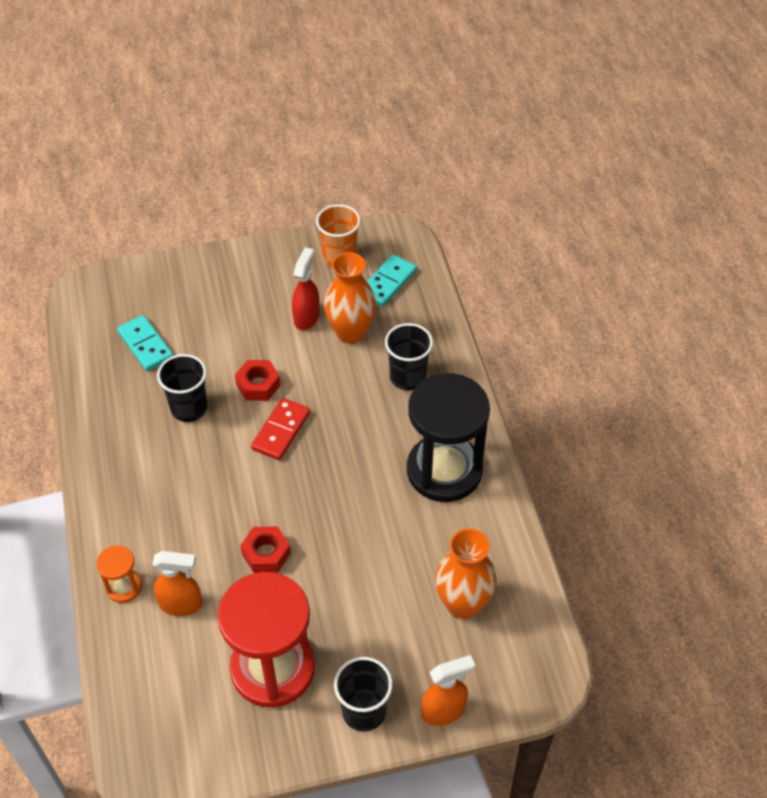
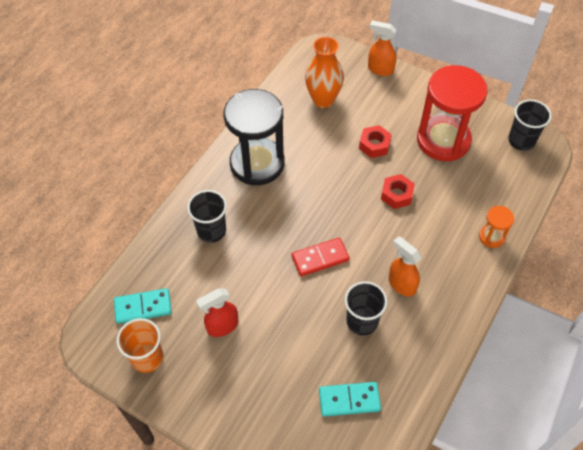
camera: 135 degrees left, 5 degrees up
turquoise domino [117,315,173,371] -> turquoise domino turned 75 degrees clockwise [319,382,381,416]
orange spray bottle [152,551,202,616] -> orange spray bottle moved to [389,236,422,297]
red nut [235,360,281,401] -> red nut moved to [359,125,392,158]
orange vase [324,252,376,344] -> none
black cup [334,657,393,732] -> black cup moved to [508,99,552,151]

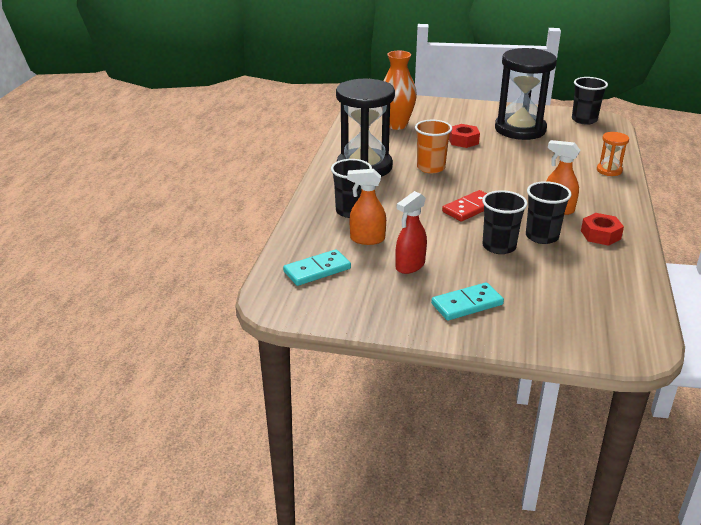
camera: 20 degrees left, 25 degrees down
orange cup [117,318,164,373] -> orange cup moved to [415,120,452,173]
turquoise domino [319,382,381,416] -> turquoise domino moved to [431,282,504,321]
orange spray bottle [368,20,396,76] -> orange spray bottle moved to [347,169,386,245]
red nut [381,174,415,209] -> red nut moved to [581,213,624,246]
red hourglass [417,65,488,161] -> black hourglass [495,48,557,140]
none -> black cup [482,190,527,254]

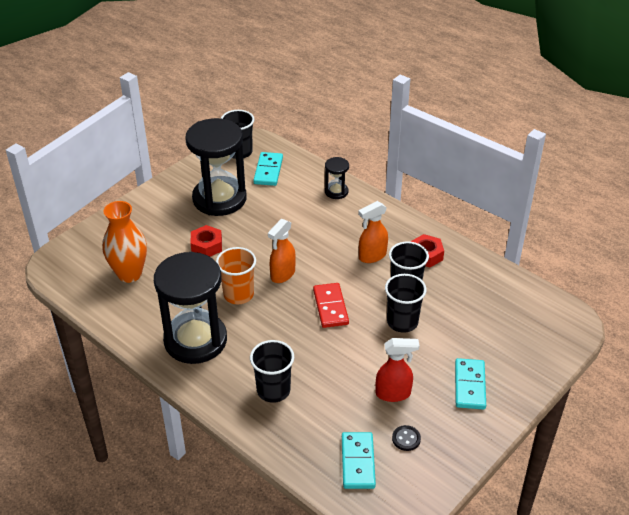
camera: 60 degrees left, 10 degrees up
orange spray bottle [347,169,386,245] -> orange spray bottle moved to [268,219,296,283]
red spray bottle [395,191,427,274] -> red spray bottle turned 75 degrees counterclockwise [376,338,419,402]
orange hourglass [597,132,629,176] -> black hourglass [325,157,349,199]
none -> turquoise domino [253,152,283,186]
none -> black button [392,425,421,451]

